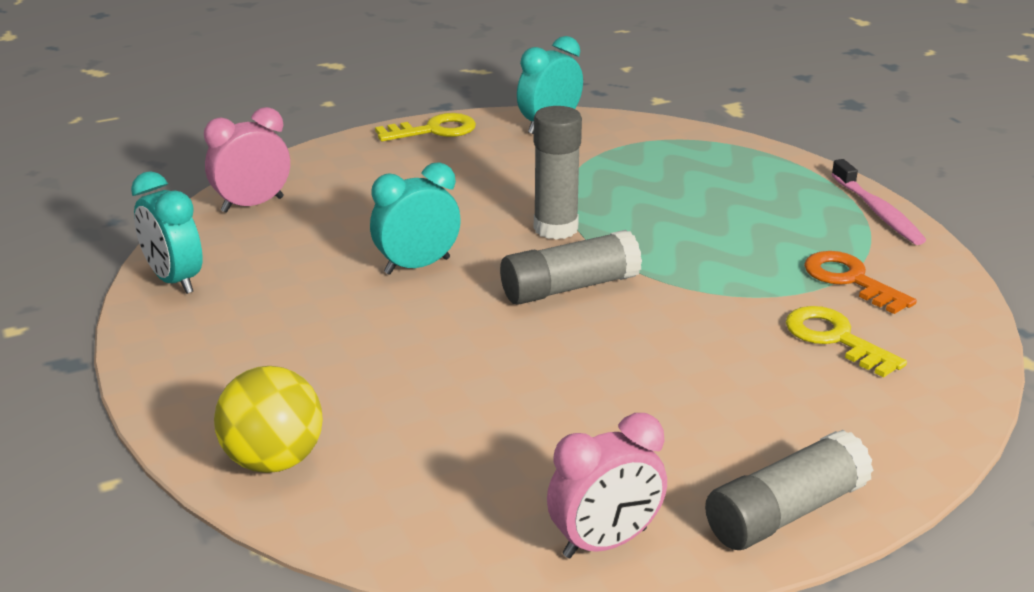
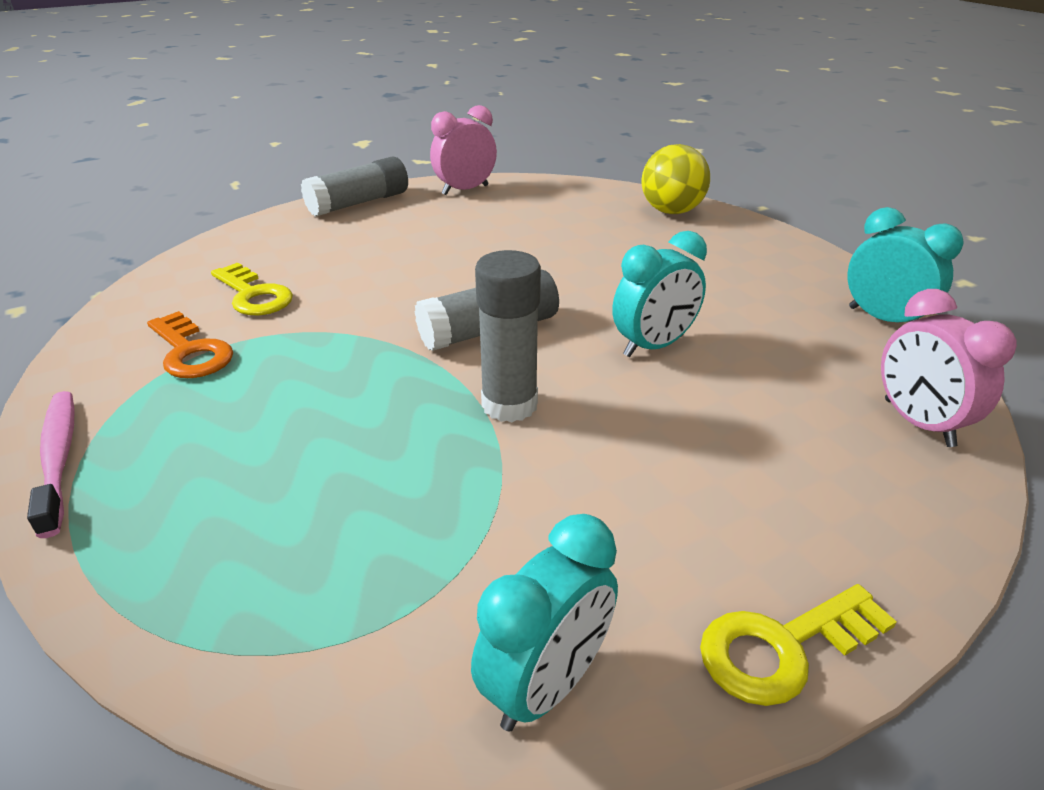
camera: 175 degrees right, 5 degrees up
pink clock [204,107,290,213] -> pink clock turned 105 degrees clockwise [881,289,1017,447]

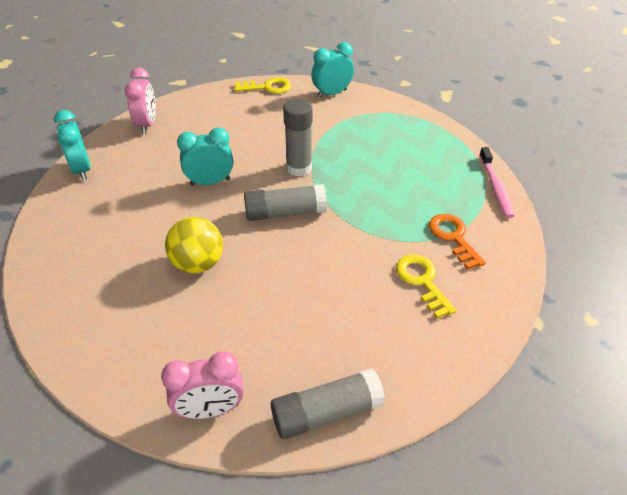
camera: 160 degrees left, 10 degrees up
yellow ball [642,144,710,214] -> yellow ball moved to [165,217,223,274]

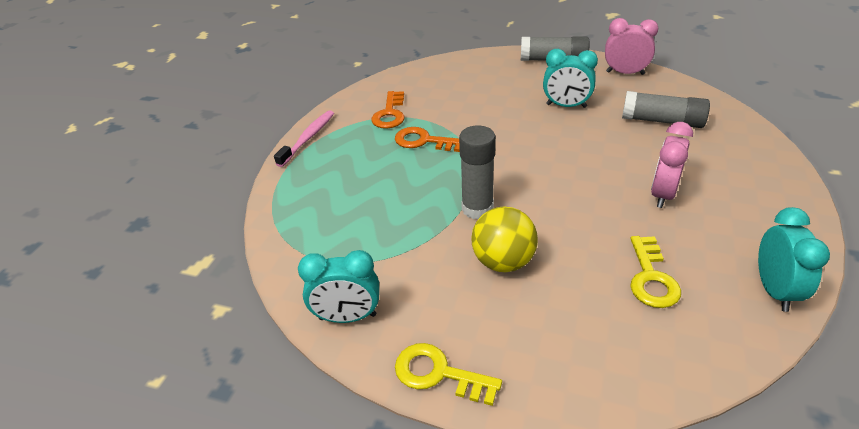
camera: 150 degrees left, 5 degrees down
pink clock [125,67,156,134] -> pink clock moved to [651,122,693,208]
yellow ball [165,217,223,274] -> yellow ball moved to [471,207,538,272]
turquoise clock [177,128,233,186] -> turquoise clock moved to [543,49,598,108]
grey glue stick [244,184,327,221] -> grey glue stick moved to [622,91,710,128]
yellow key [396,255,457,319] -> yellow key moved to [630,236,681,308]
none -> orange key [395,127,460,152]

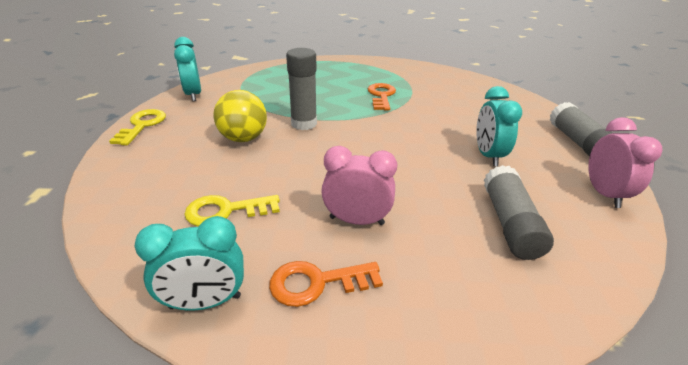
camera: 70 degrees right, 5 degrees down
pink toothbrush [274,110,334,167] -> none
orange key [371,91,405,129] -> orange key moved to [269,261,383,307]

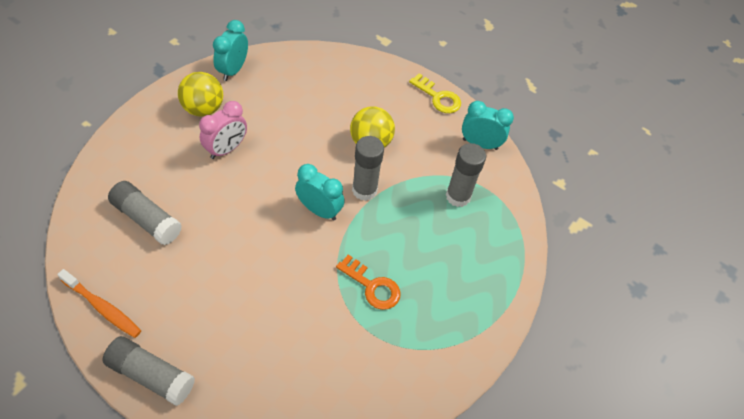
camera: 120 degrees right, 20 degrees up
yellow key [184,195,280,227] -> none
orange key [269,261,383,307] -> yellow ball [178,72,223,117]
turquoise clock [476,86,522,166] -> turquoise clock moved to [295,164,345,221]
pink clock [588,117,663,208] -> orange toothbrush [57,269,141,338]
none -> grey glue stick [446,143,486,207]

